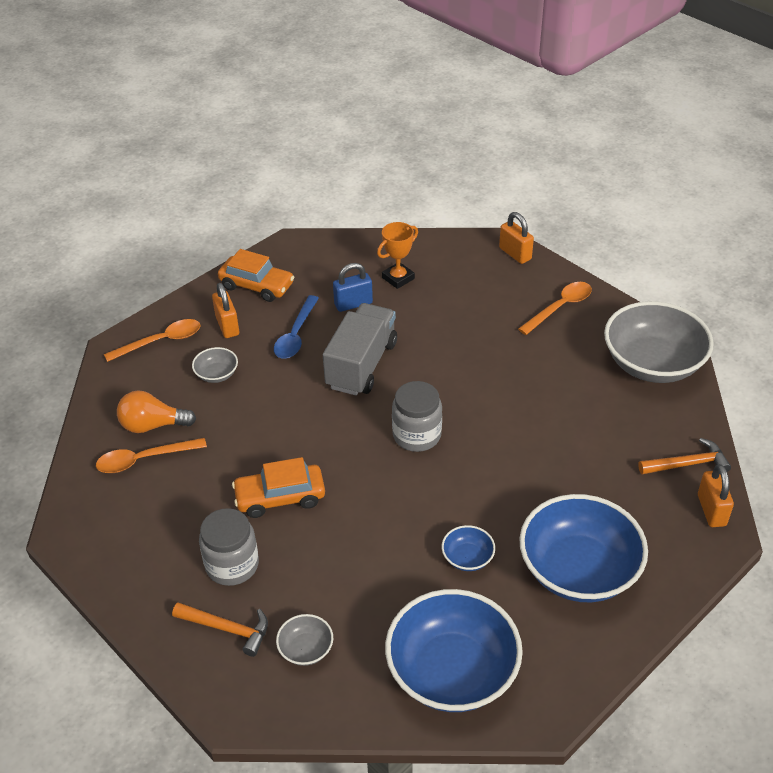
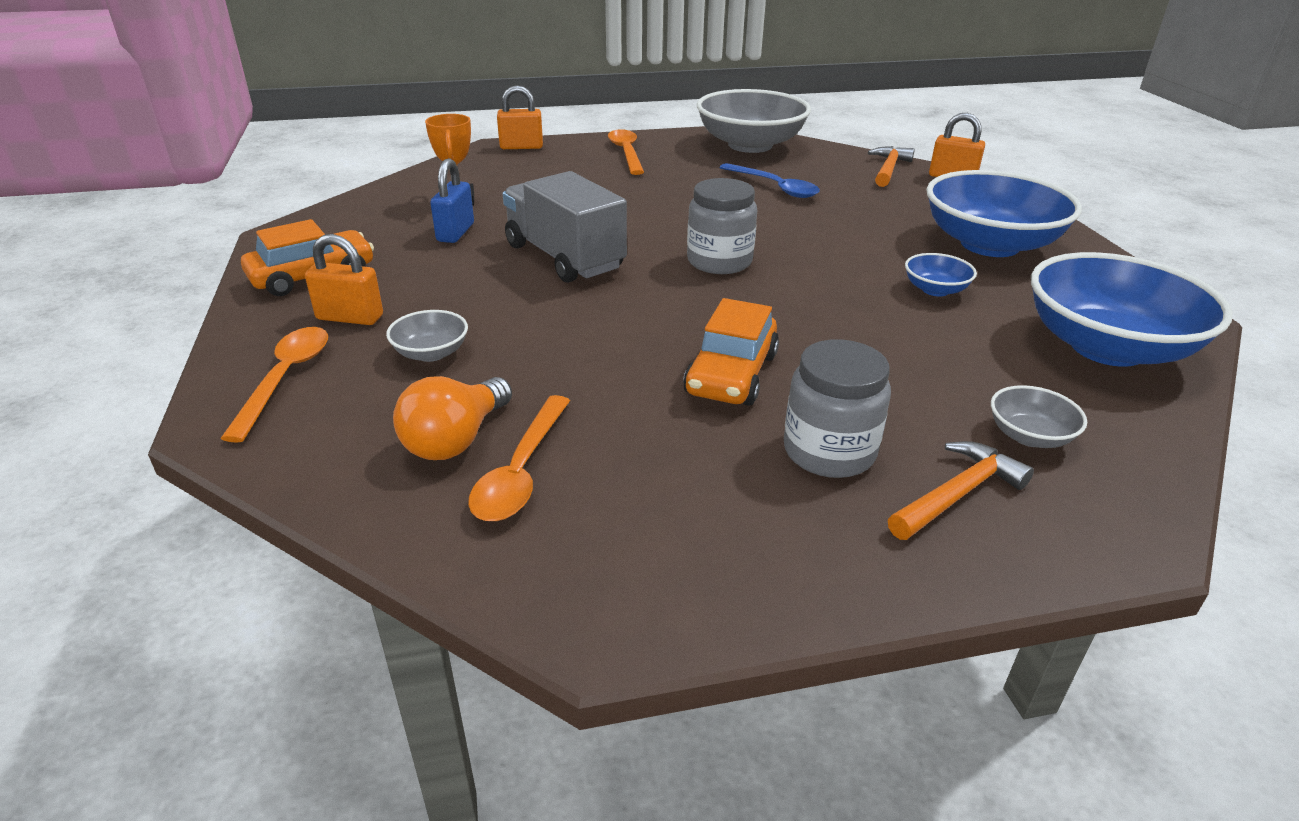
camera: 60 degrees left, 10 degrees down
blue spoon [274,295,319,359] -> blue spoon moved to [719,163,820,198]

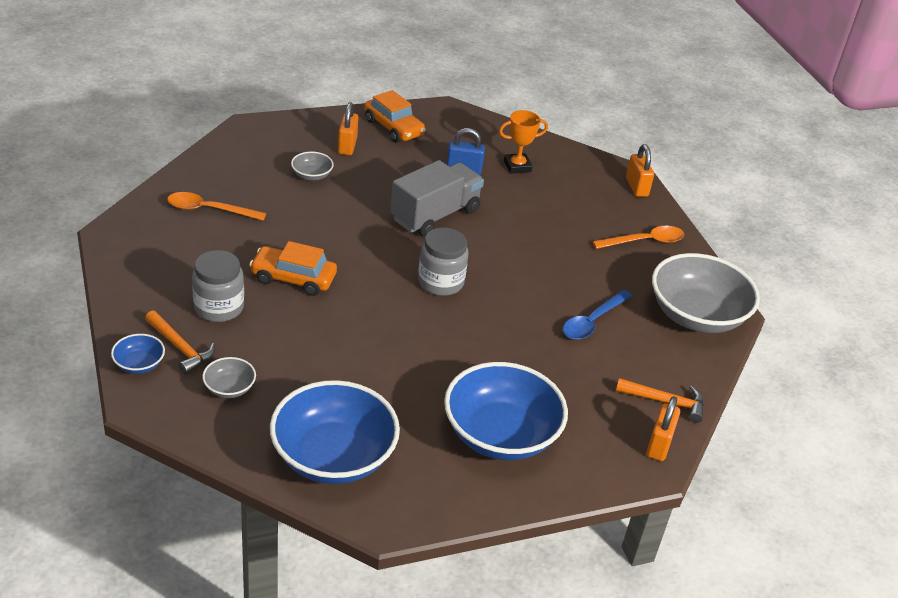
camera: 80 degrees right, 5 degrees up
orange spoon [220,327,328,443] -> none
orange light bulb [393,376,512,460] -> none
blue bowl [905,253,977,296] -> blue bowl moved to [111,334,165,374]

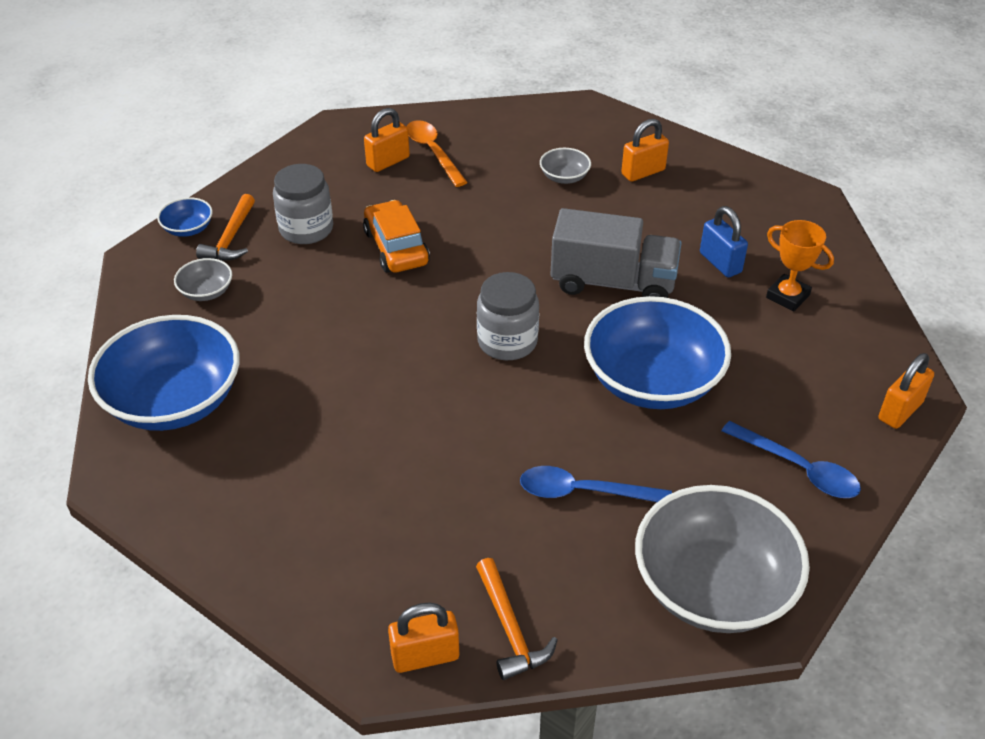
camera: 60 degrees right, 5 degrees up
orange car [364,90,426,143] -> none
blue bowl [444,362,568,460] -> blue bowl moved to [584,296,731,409]
orange spoon [592,226,684,249] -> blue spoon [722,421,861,498]
none -> orange padlock [364,108,410,172]

